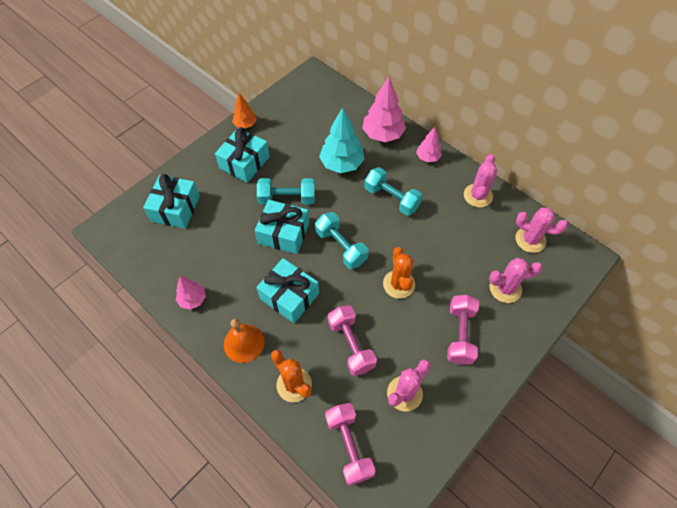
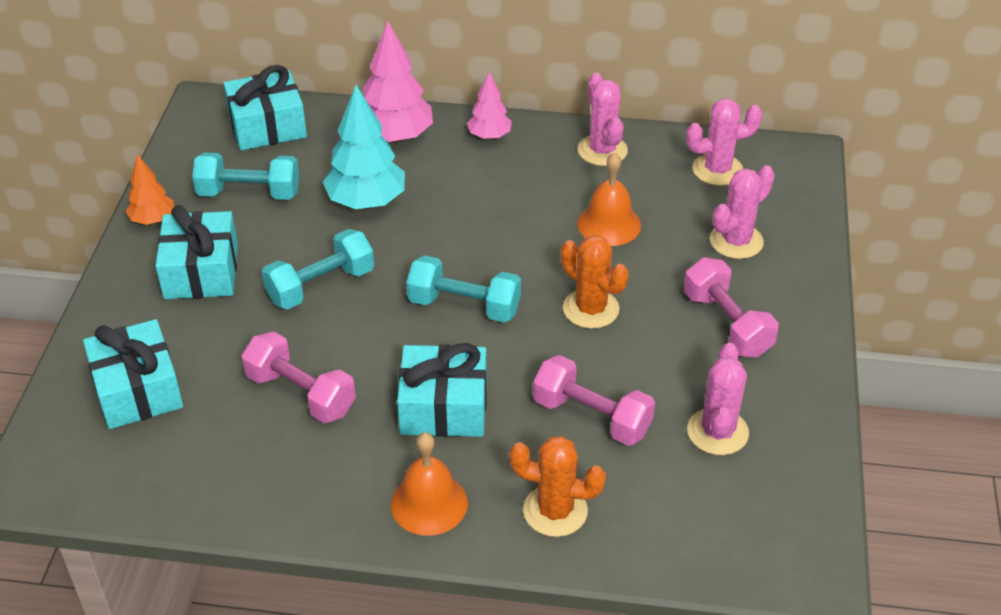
camera: 35 degrees left, 15 degrees down
pink tree [176,276,206,310] -> none
turquoise gift [255,200,309,254] -> turquoise gift moved to [224,65,307,150]
pink dumbbell [325,403,376,486] -> pink dumbbell moved to [241,331,356,423]
turquoise dumbbell [364,167,423,216] -> turquoise dumbbell moved to [192,152,299,200]
none -> orange bell [577,152,641,246]

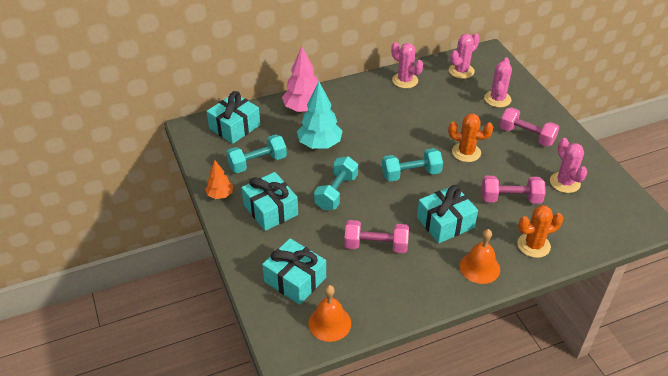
camera: 30 degrees left, 0 degrees up
pink tree [467,72,512,140] -> none
orange bell [577,152,641,246] -> orange bell moved to [308,285,351,342]

